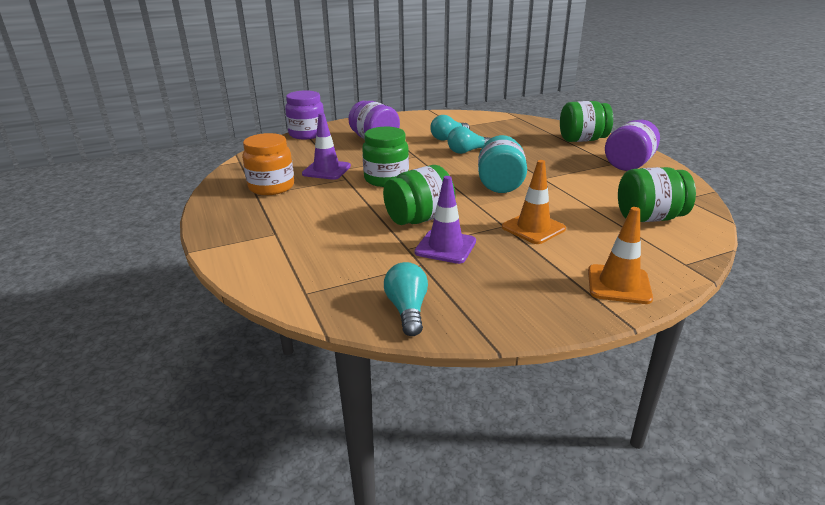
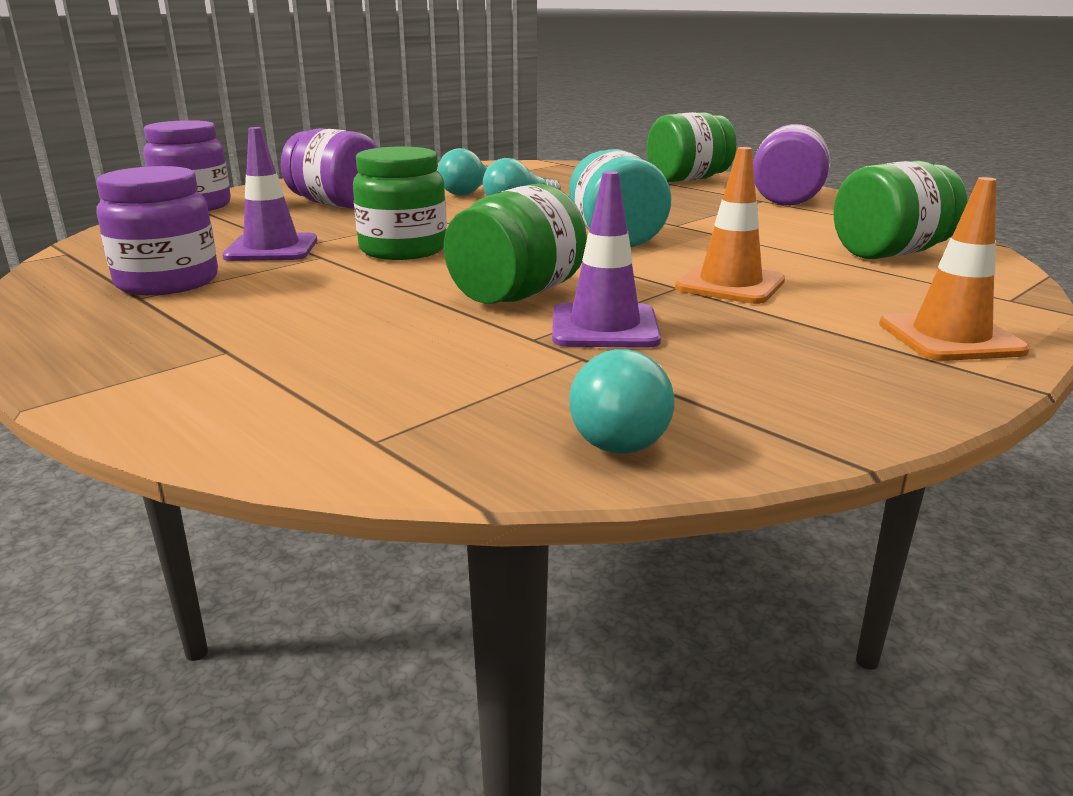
camera: 20 degrees left, 5 degrees down
orange jar [242,133,294,195] -> purple jar [96,166,218,295]
turquoise light bulb [384,262,428,336] -> turquoise light bulb turned 135 degrees counterclockwise [569,349,674,454]

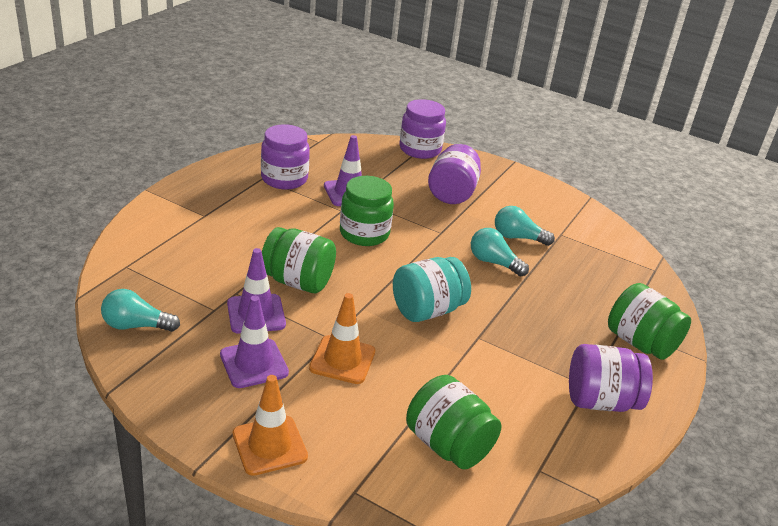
camera: 70 degrees right, 10 degrees up
none -> purple traffic cone [220,296,289,388]

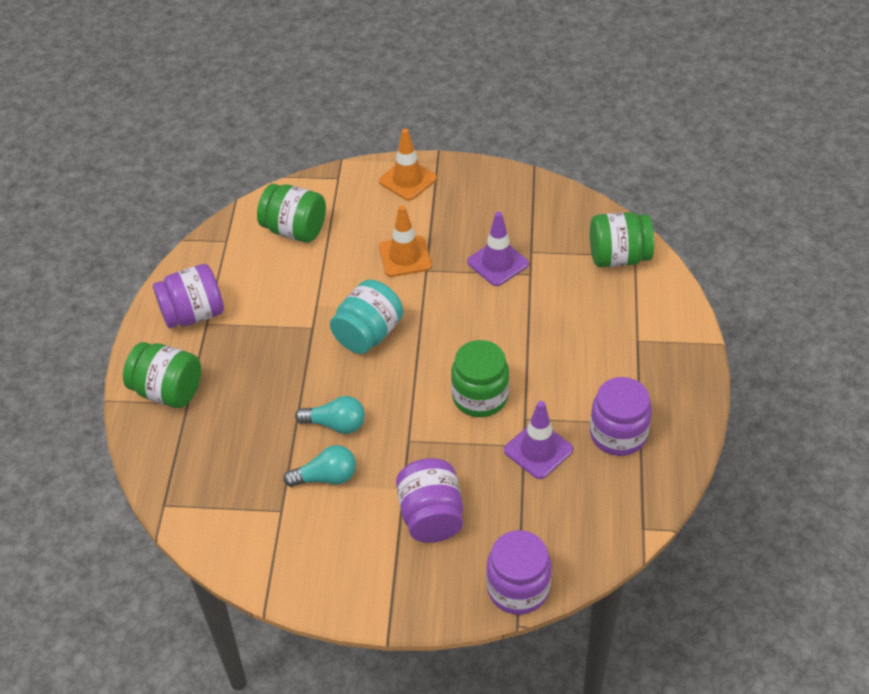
camera: 160 degrees right, 15 degrees up
turquoise light bulb [101,289,180,332] -> none
purple traffic cone [220,296,289,388] -> none
green jar [262,227,336,293] -> green jar moved to [590,212,654,267]

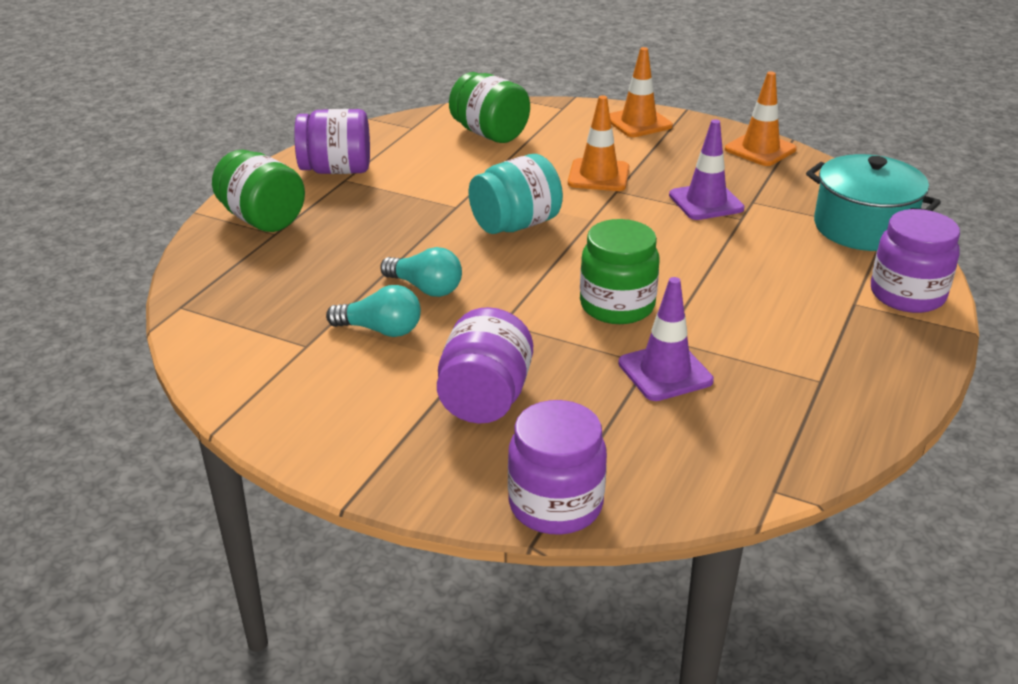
camera: 20 degrees right, 15 degrees down
green jar [590,212,654,267] -> turquoise pot [806,154,941,251]
purple jar [590,377,652,456] -> purple jar moved to [871,209,960,313]
none -> orange traffic cone [725,71,797,166]

